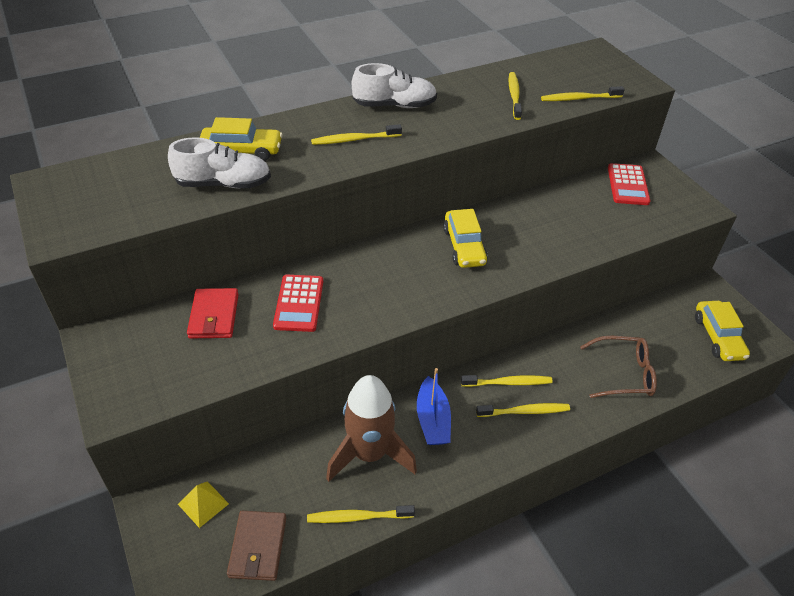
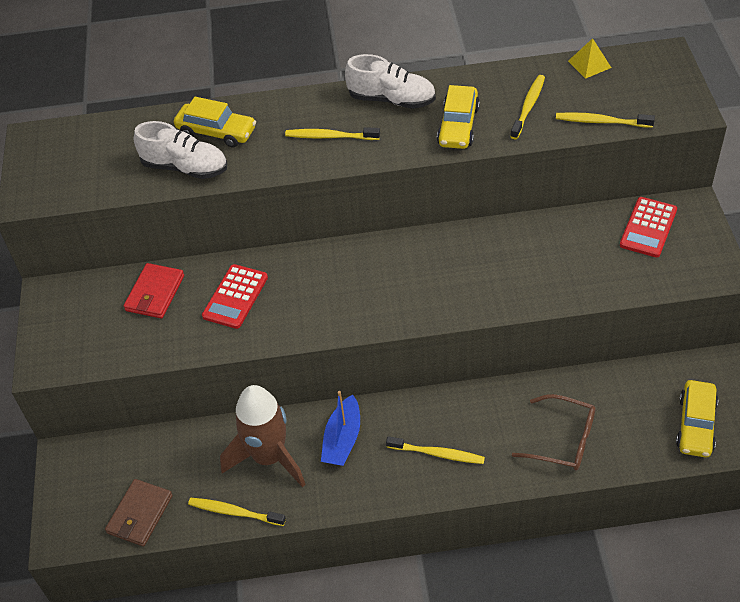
camera: 25 degrees right, 5 degrees up
yellow pyramid [178,481,229,528] -> yellow pyramid moved to [568,38,611,79]
yellow car [443,209,488,268] -> yellow car moved to [437,85,480,149]
yellow toothbrush [461,375,553,387] -> none

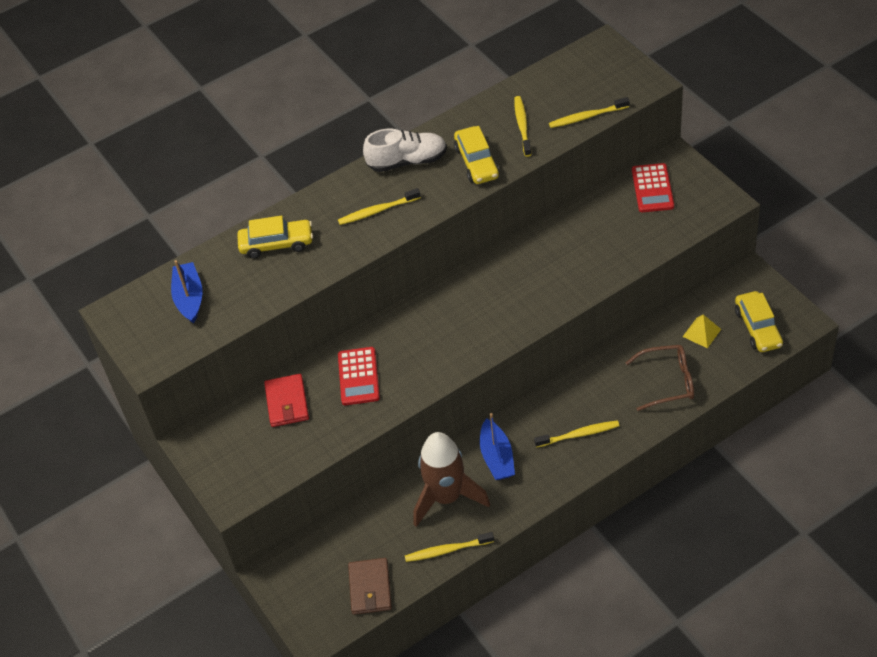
camera: 25 degrees left, 0 degrees up
white shoe [134,121,227,179] -> none
yellow pyramid [568,38,611,79] -> yellow pyramid moved to [683,315,721,348]
none -> blue boat [171,260,202,324]

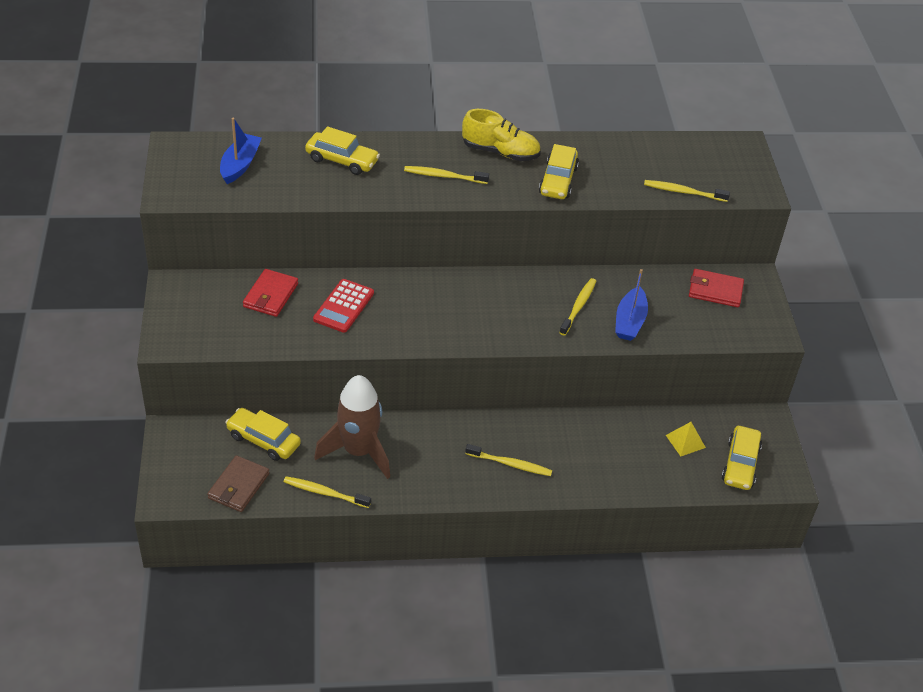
camera: 20 degrees right, 5 degrees down
white shoe [363,129,447,172] -> yellow shoe [462,109,541,161]
blue boat [480,413,515,480] -> blue boat moved to [615,269,648,341]
yellow toothbrush [514,96,531,157] -> yellow toothbrush moved to [559,278,596,336]
brown glasses [626,345,694,411] -> none
red calculator [632,163,674,212] -> red wallet [689,269,744,307]
none -> yellow car [225,408,301,461]

